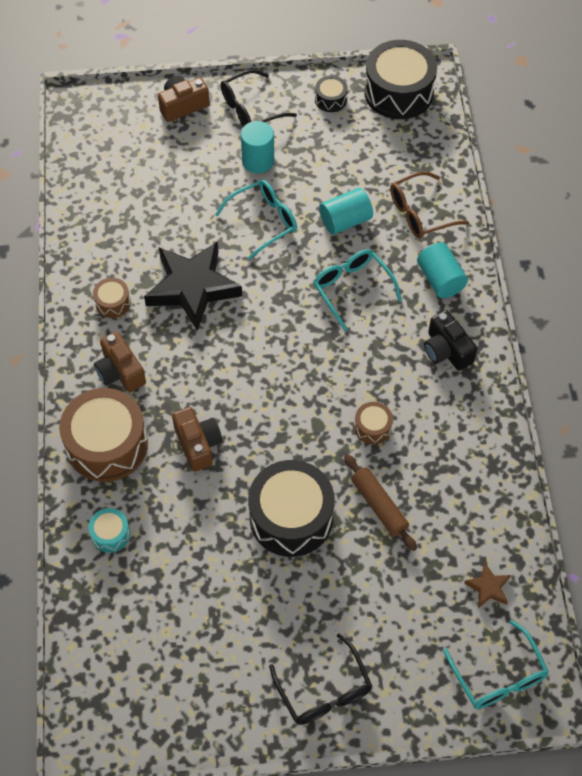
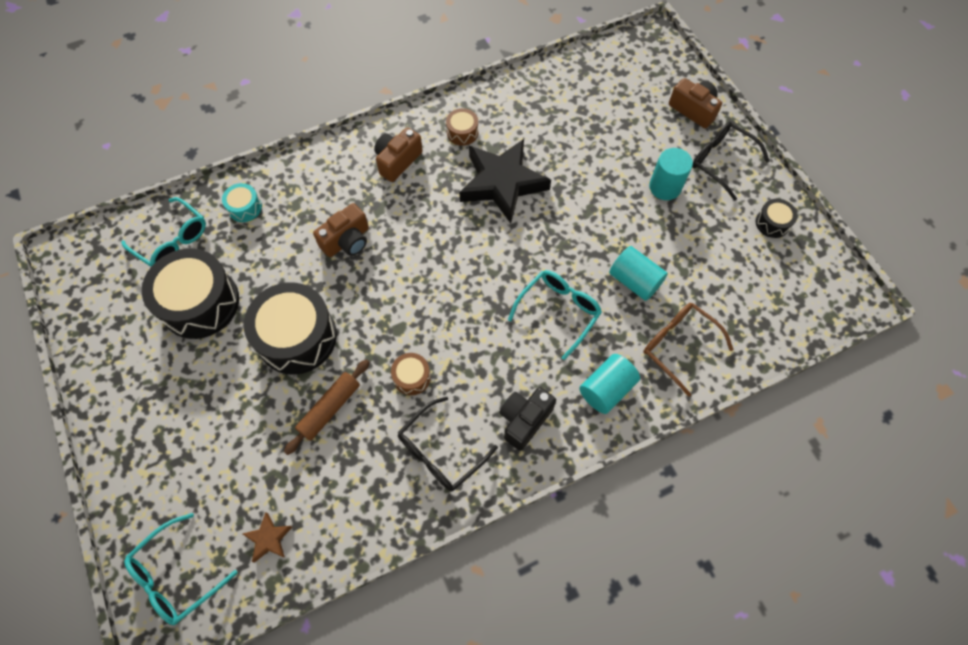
camera: 70 degrees right, 5 degrees up
brown drum [59,388,148,482] -> none
turquoise glasses [215,180,297,260] -> turquoise glasses moved to [121,197,206,266]
black glasses [269,634,372,725] -> black glasses moved to [398,397,498,492]
black drum [364,40,437,119] -> black drum moved to [142,248,239,339]

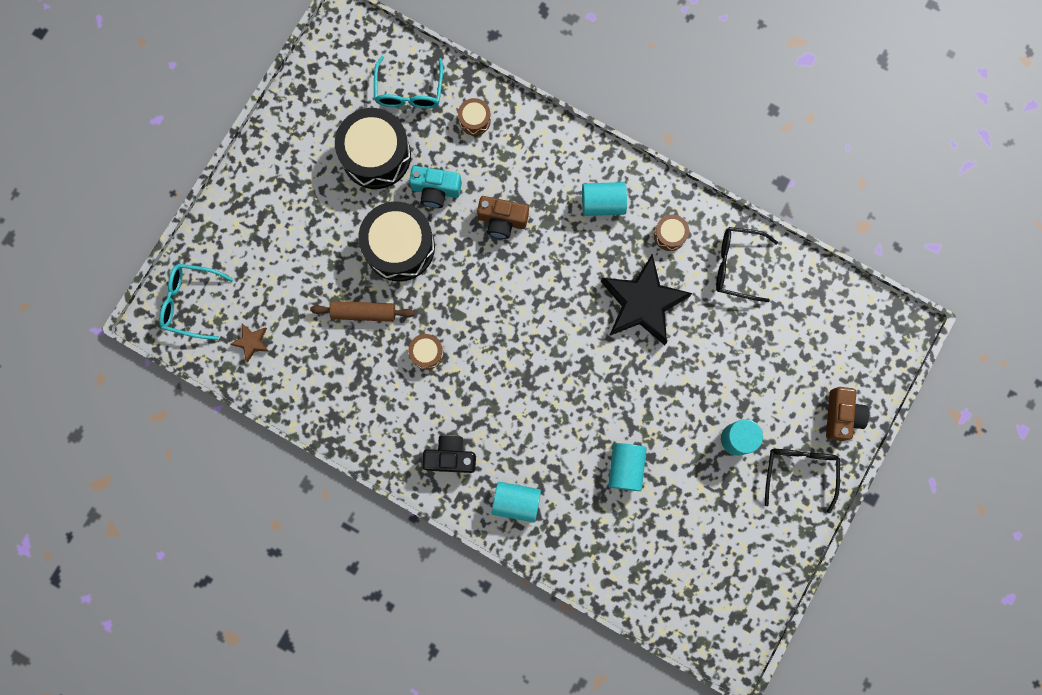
camera: 55 degrees right, 15 degrees up
turquoise drum [222,183,262,222] -> brown drum [458,98,491,136]
brown camera [374,127,423,182] -> turquoise cylinder [582,182,627,216]
black glasses [398,397,498,492] -> black glasses moved to [716,227,778,302]
turquoise glasses [508,270,602,360] -> none
brown glasses [643,303,734,397] -> none
black drum [756,199,798,238] -> none
none -> turquoise camera [409,166,462,208]

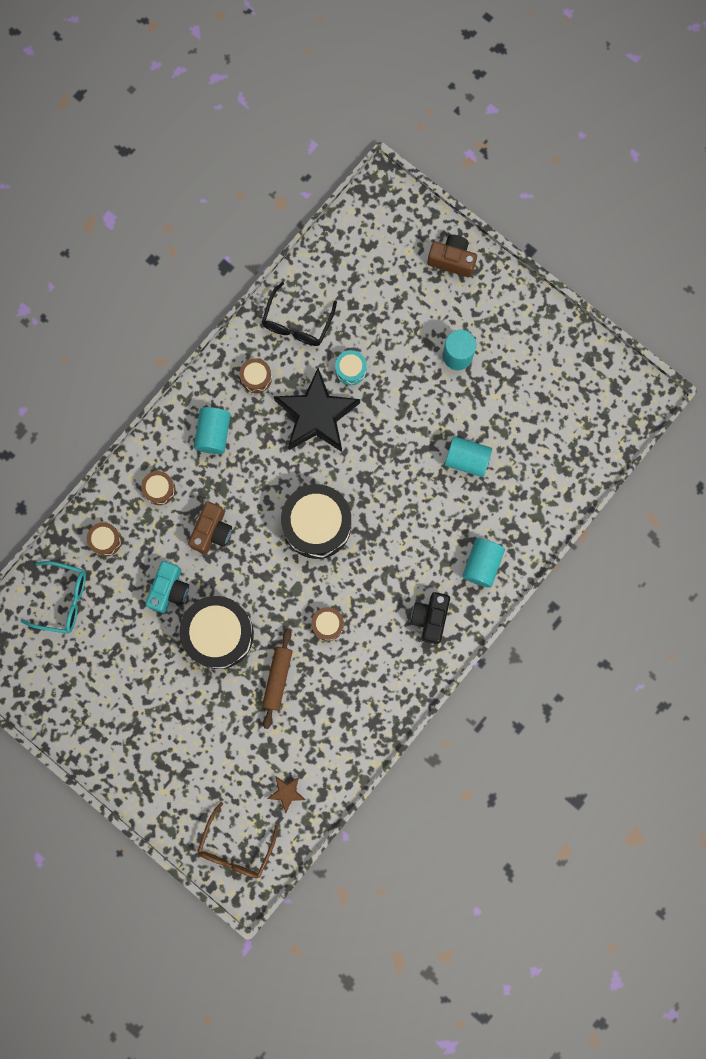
camera: 80 degrees left, 0 degrees up
turquoise glasses [159,264,234,340] -> brown glasses [197,802,279,879]
black drum [335,108,411,189] -> black drum moved to [281,484,351,559]
black glasses [765,449,840,513] -> none
none -> brown drum [141,471,175,505]
none -> turquoise drum [335,350,367,385]

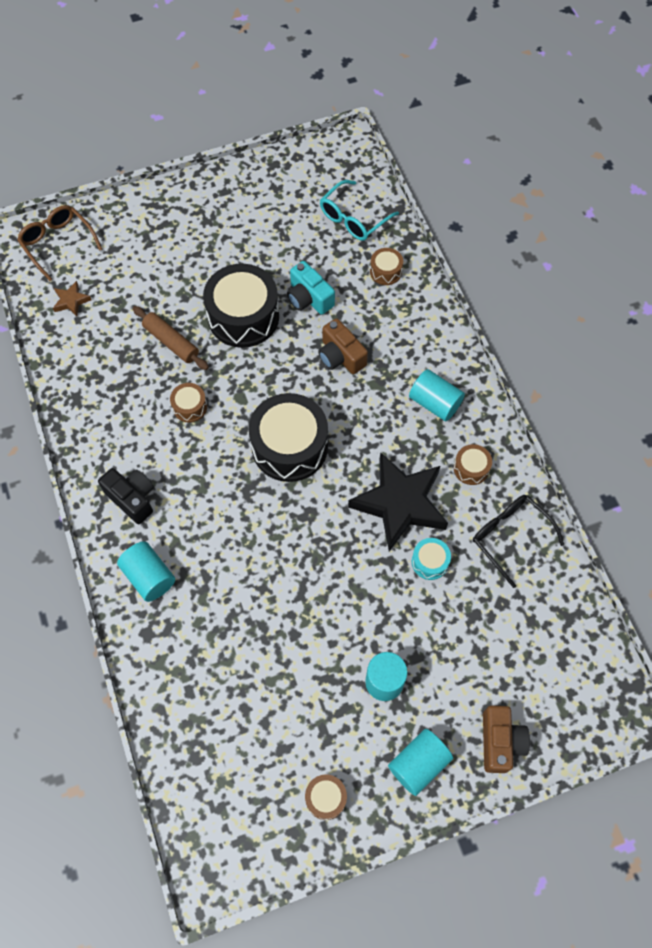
camera: 120 degrees right, 15 degrees down
brown drum [141,471,175,505] -> brown drum moved to [305,774,347,820]
brown camera [427,235,477,277] -> brown camera turned 45 degrees counterclockwise [483,705,530,773]
turquoise cylinder [445,436,492,477] -> turquoise cylinder moved to [388,729,453,796]

